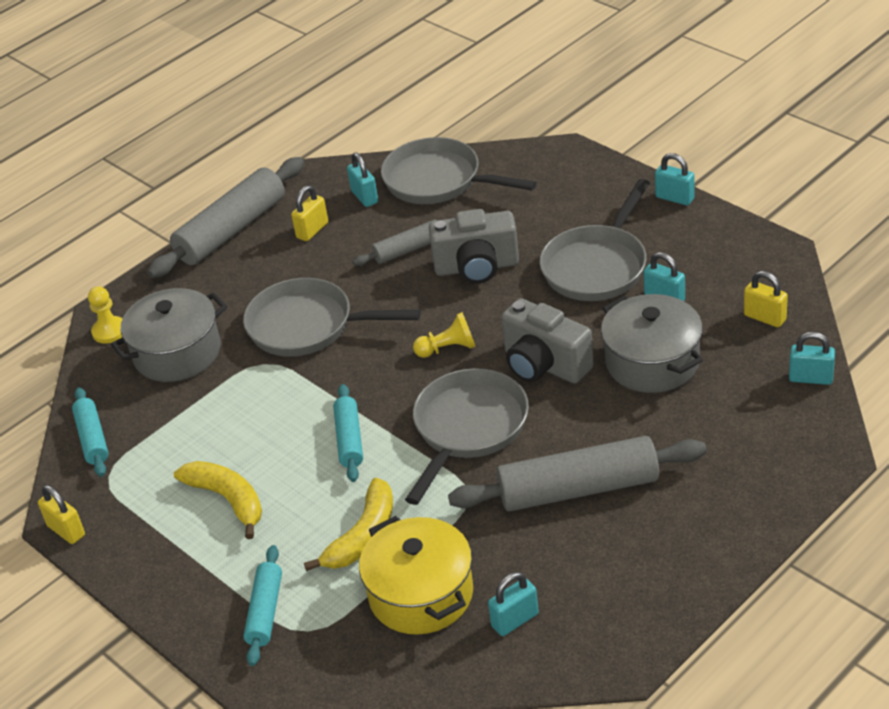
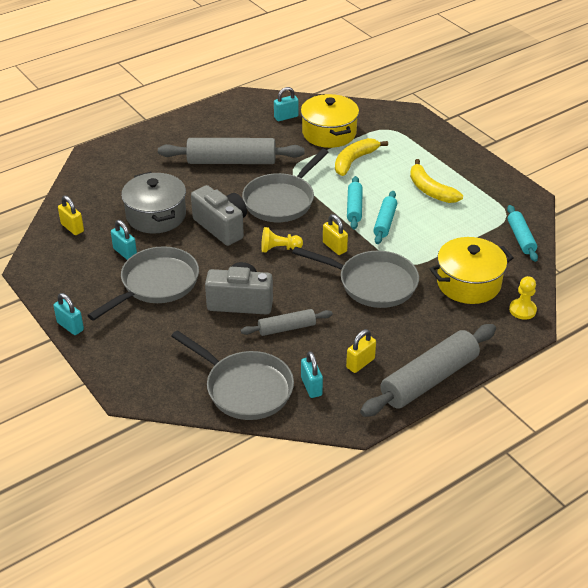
camera: 175 degrees left, 0 degrees up
yellow padlock [38,485,85,544] -> yellow padlock moved to [323,214,348,255]
grey pot [111,288,227,382] -> yellow pot [430,237,514,304]
turquoise rolling pin [243,545,282,666] -> turquoise rolling pin moved to [373,191,397,244]
turquoise padlock [789,332,835,385] -> none

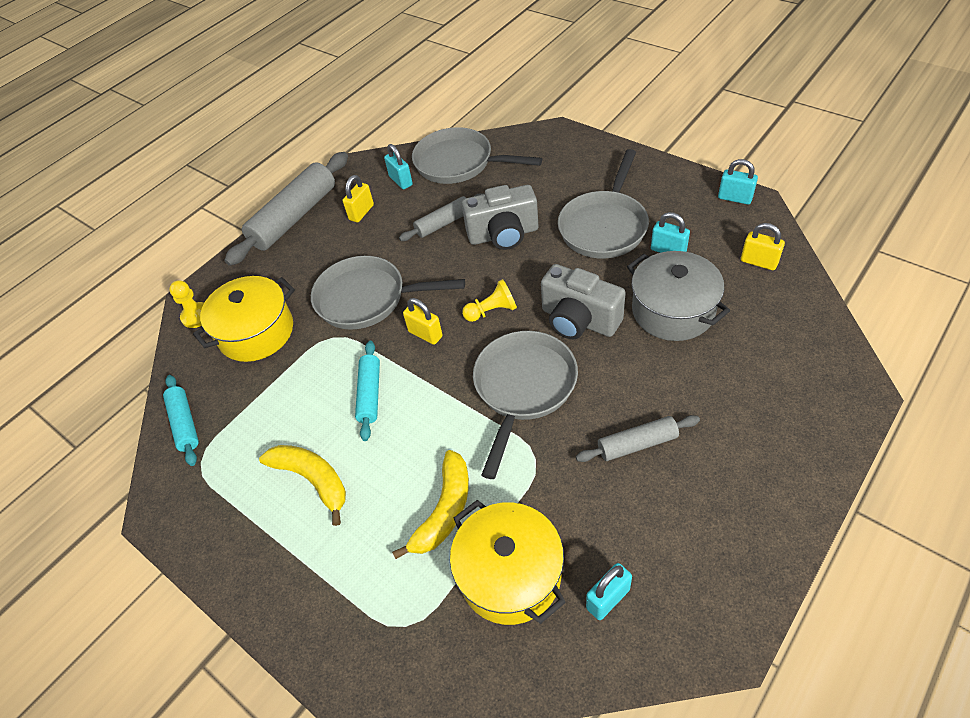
camera: 170 degrees right, 10 degrees up
turquoise padlock [53,293,84,335] -> turquoise padlock moved to [718,159,758,204]
grey rolling pin [158,138,305,164] -> grey rolling pin [576,415,700,462], size x0.54
turquoise rolling pin [347,176,363,230] -> none

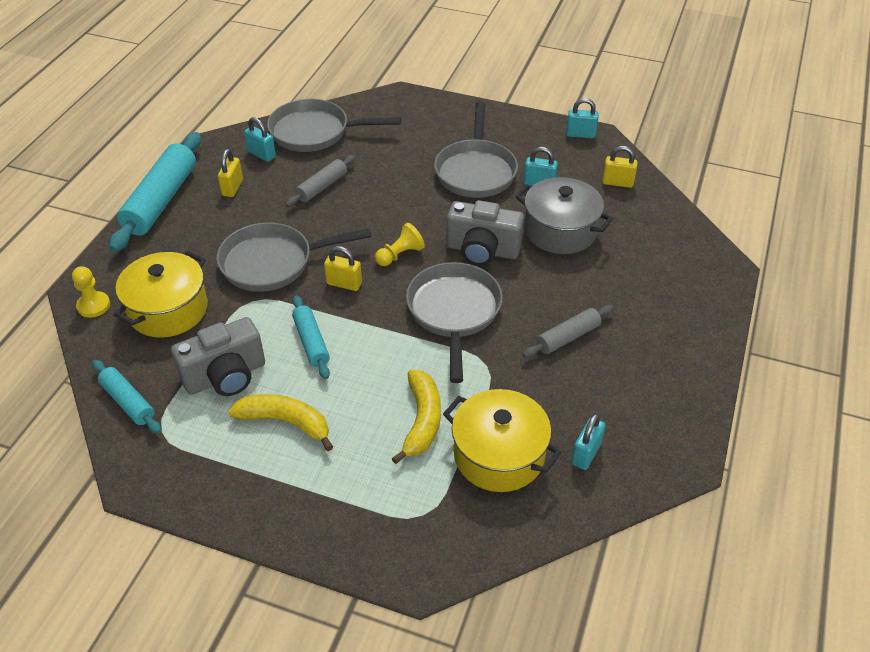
camera: 25 degrees left, 5 degrees down
grey rolling pin [224,152,348,266] -> turquoise rolling pin [109,132,201,252]
grey camera [462,185,538,250] -> grey camera moved to [171,317,265,396]

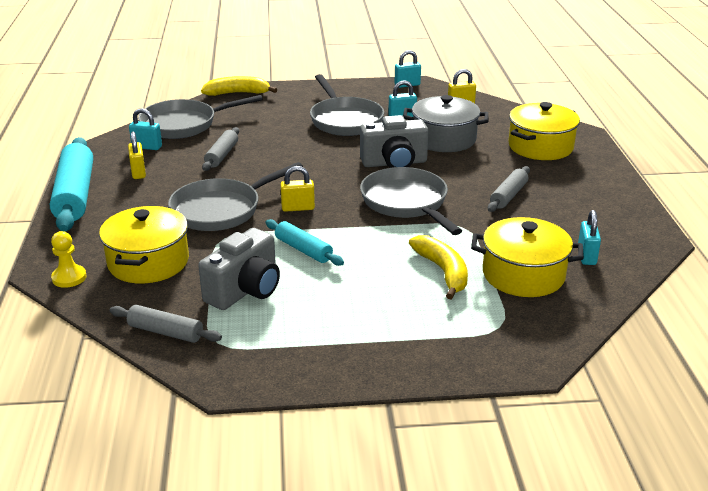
camera: 25 degrees left, 15 degrees down
turquoise rolling pin [92,360,161,434] -> grey rolling pin [109,305,222,343]
yellow banana [229,394,333,451] -> yellow banana moved to [201,76,277,96]
yellow pawn [375,223,425,266] -> none
none -> yellow pot [509,102,580,160]

